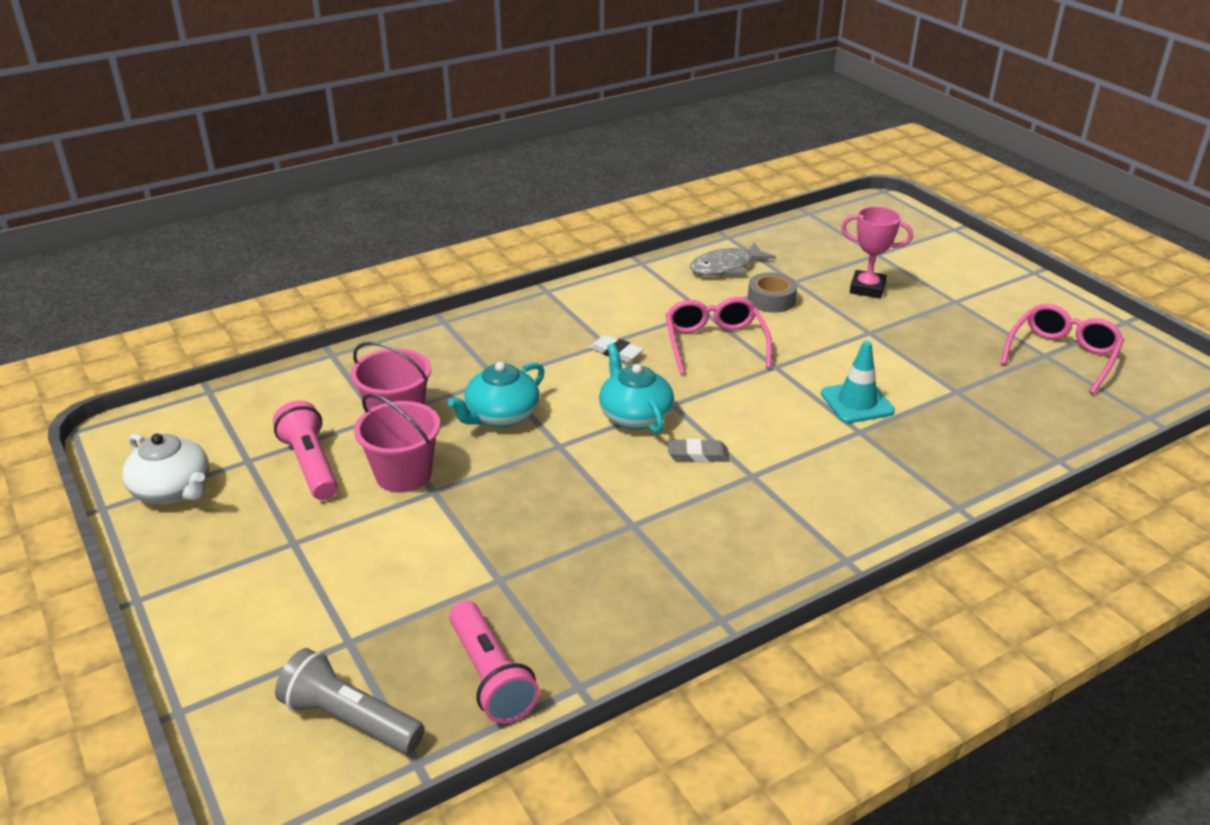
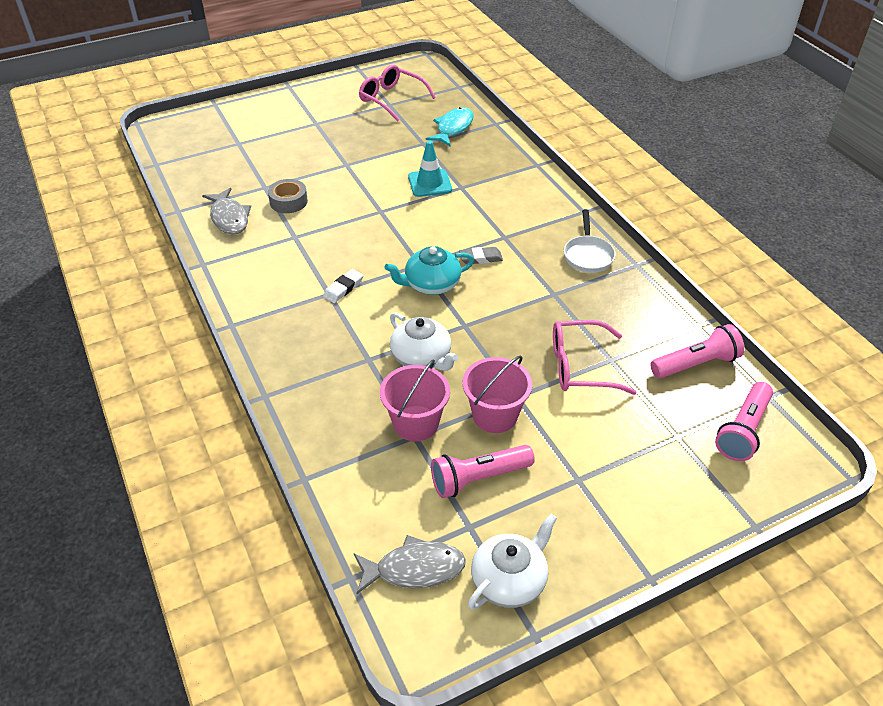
camera: 85 degrees left, 10 degrees up
grey flashlight [275,648,425,754] -> pink flashlight [715,382,773,461]
turquoise teapot [448,362,545,427] -> white teapot [390,312,458,371]
pink glasses [665,297,772,375] -> pink glasses moved to [553,320,637,395]
grey eraser [668,439,729,462] -> grey eraser turned 75 degrees clockwise [459,247,503,264]
pink trophy [841,207,913,298] -> none
none -> grey fish [354,535,466,594]
none -> turquoise fish [426,107,474,146]
none -> white pan [564,209,616,273]

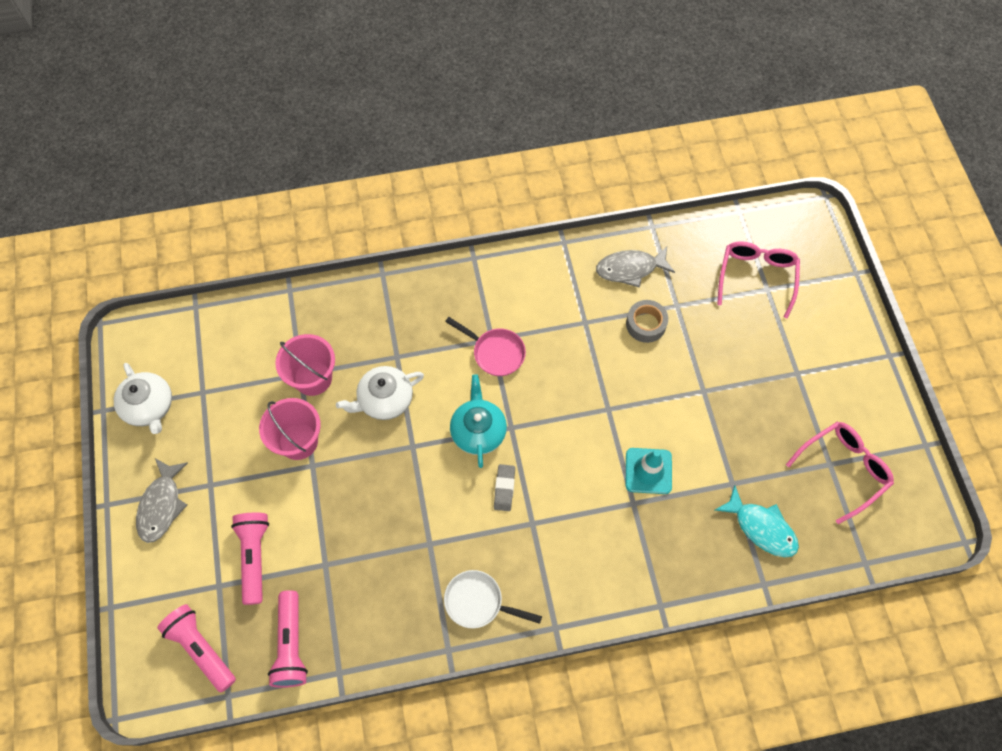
camera: 105 degrees right, 20 degrees up
white eraser [323,269,363,303] -> pink pan [445,317,526,376]
grey fish [354,535,466,594] -> grey fish moved to [136,458,188,543]
pink flashlight [431,445,535,498] -> pink flashlight moved to [231,513,269,605]
pink glasses [553,320,637,395] -> pink glasses moved to [717,241,800,319]

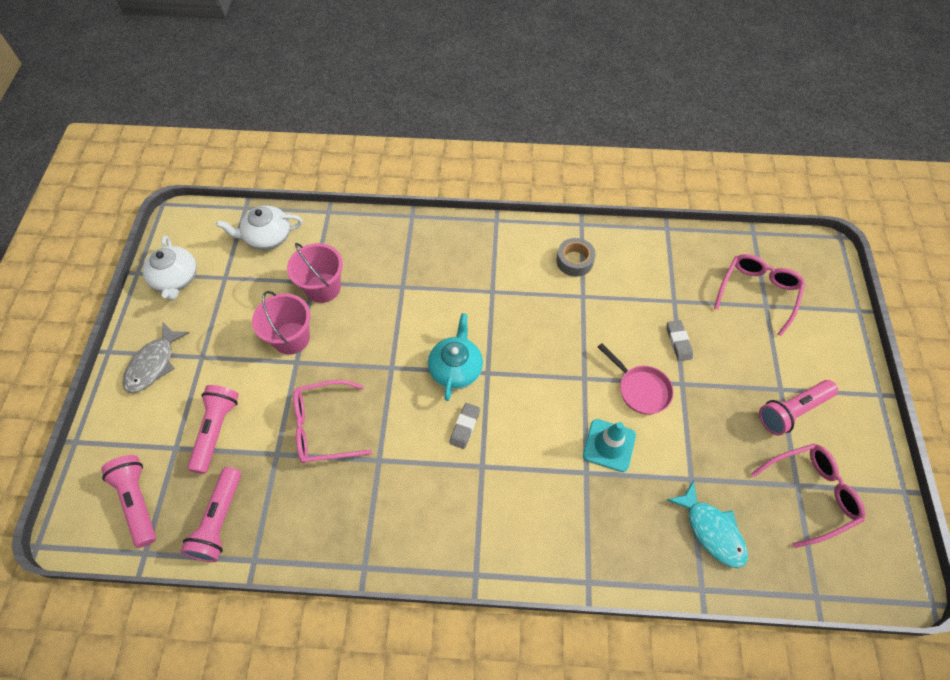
camera: 15 degrees right, 5 degrees down
white teapot [336,366,424,420] -> white teapot moved to [216,206,303,250]
white pan [444,570,542,628] -> none
pink pan [445,317,526,376] -> pink pan moved to [598,343,673,415]
grey fish [596,247,675,288] -> none
grey tape [626,300,668,343] -> grey tape moved to [556,238,596,277]
none -> pink glasses [293,380,372,463]
none -> grey eraser [667,320,693,361]
none -> pink flashlight [759,380,838,436]

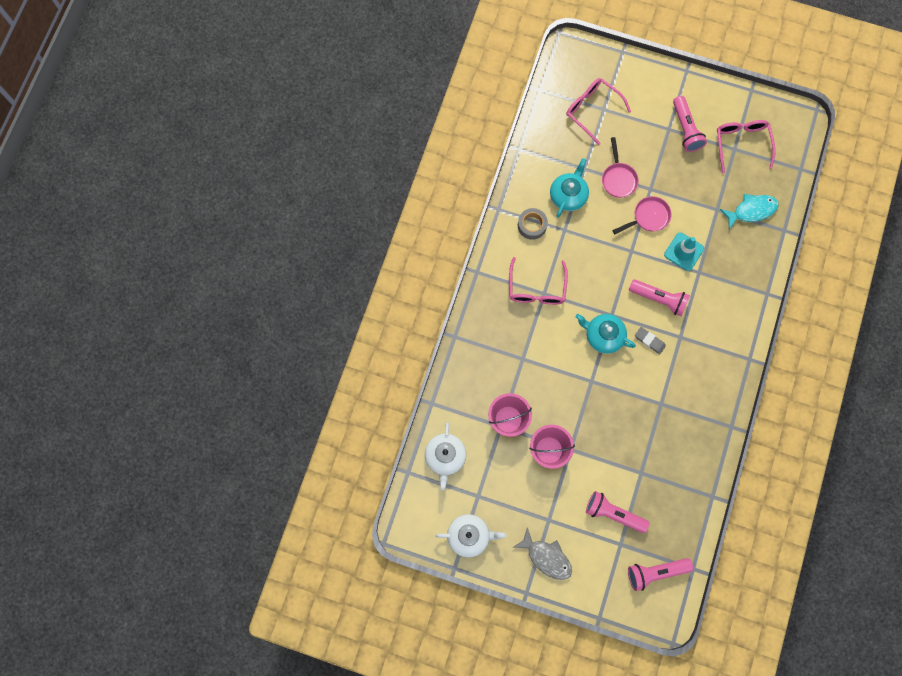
camera: 75 degrees left, 15 degrees up
pink flashlight [181,467,241,562] -> pink flashlight moved to [629,279,690,316]
pink glasses [293,380,372,463] -> pink glasses moved to [509,257,568,305]
grey eraser [667,320,693,361] -> pink pan [602,137,639,198]
none -> turquoise teapot [550,158,589,218]

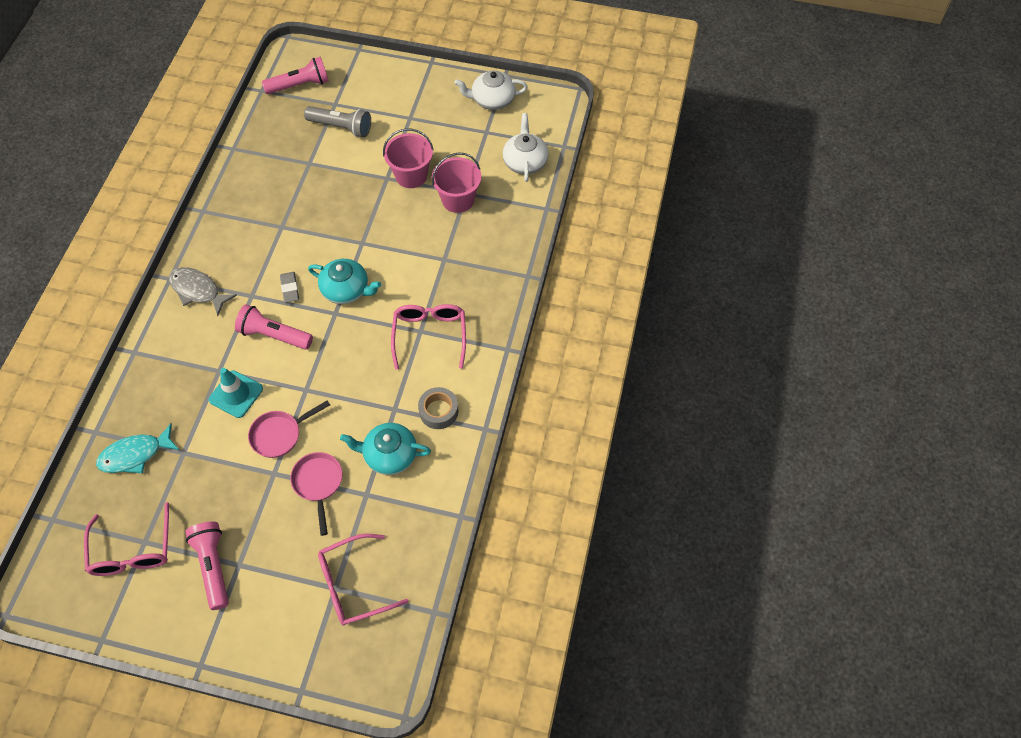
camera: 175 degrees right, 15 degrees down
grey fish [514,528,572,580] -> grey fish moved to [169,267,237,316]
turquoise teapot [550,158,589,218] -> turquoise teapot turned 75 degrees clockwise [340,423,431,475]
pink glasses [566,78,631,145] -> pink glasses turned 120 degrees clockwise [318,534,408,626]
pink flashlight [586,491,649,533] -> grey flashlight [304,106,371,137]
grey eraser [635,327,666,354] -> grey eraser turned 45 degrees clockwise [280,272,299,303]

